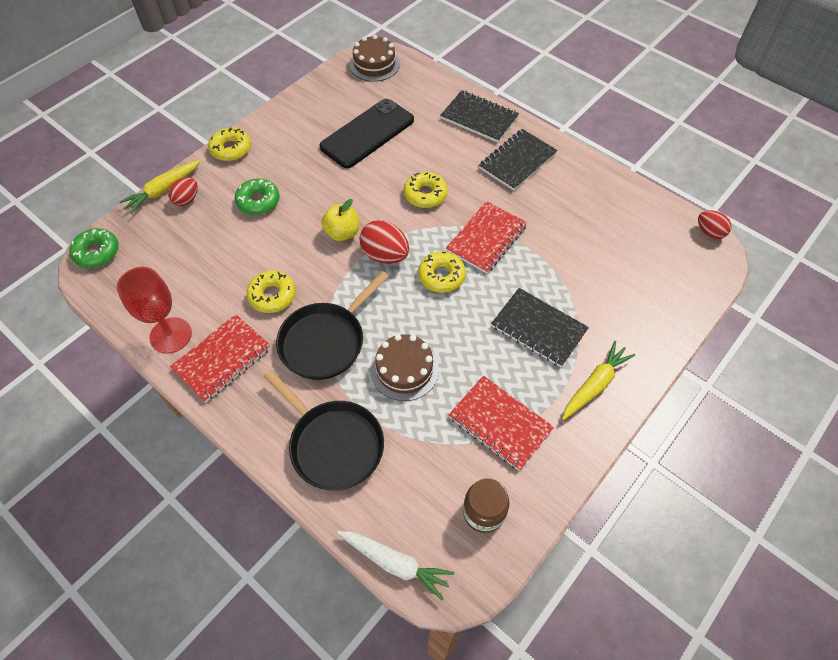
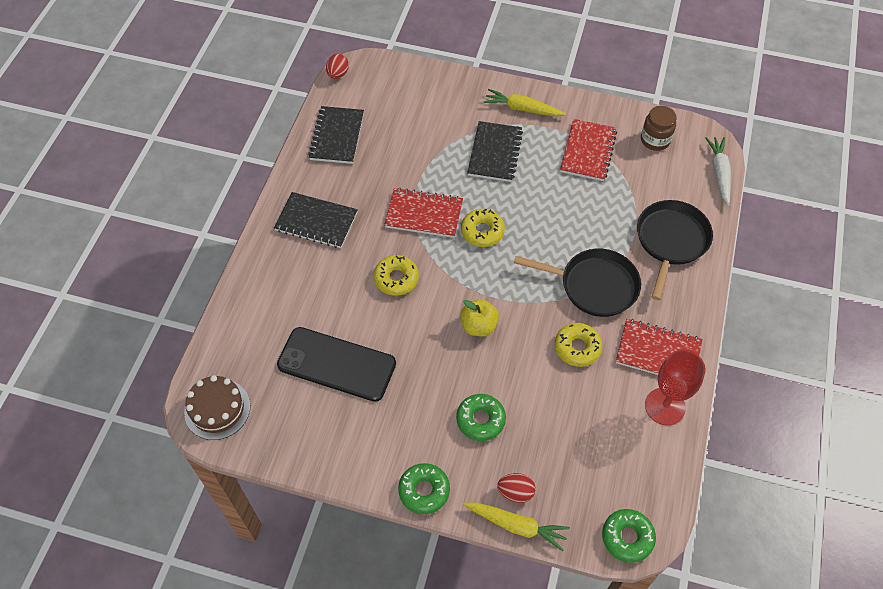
camera: 115 degrees left, 0 degrees up
yellow donut [208,127,251,161] -> green donut [398,463,450,514]
red egg [360,220,409,264] -> none
brown cake [371,334,439,401] -> none
black notebook [440,90,519,143] -> black notebook moved to [308,106,364,164]

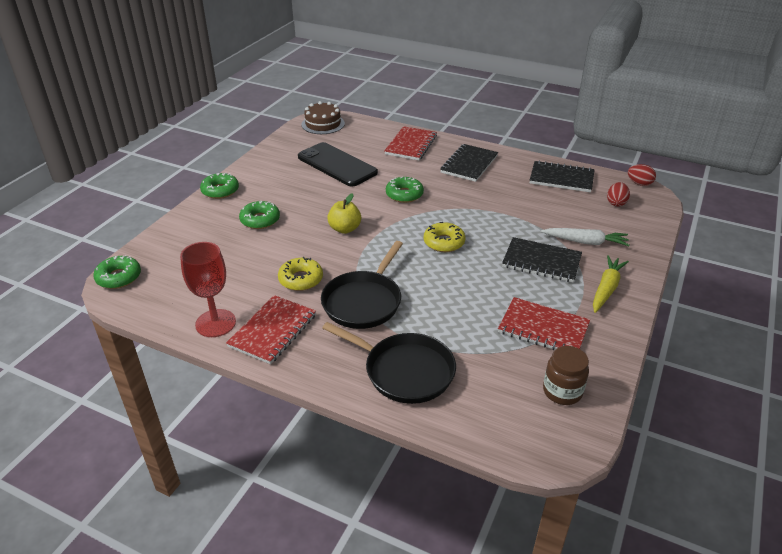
camera: 100 degrees right, 20 degrees down
black phone [277,327,396,402] -> black phone turned 75 degrees counterclockwise [298,142,378,187]
yellow donut [373,255,419,296] -> green donut [386,177,424,203]
red notebook [384,188,463,238] -> red notebook moved to [384,126,437,160]
yellow carrot [463,502,570,551] -> none
red egg [497,473,536,503] -> red egg moved to [607,182,630,207]
white carrot [705,137,731,206] -> white carrot moved to [541,228,629,246]

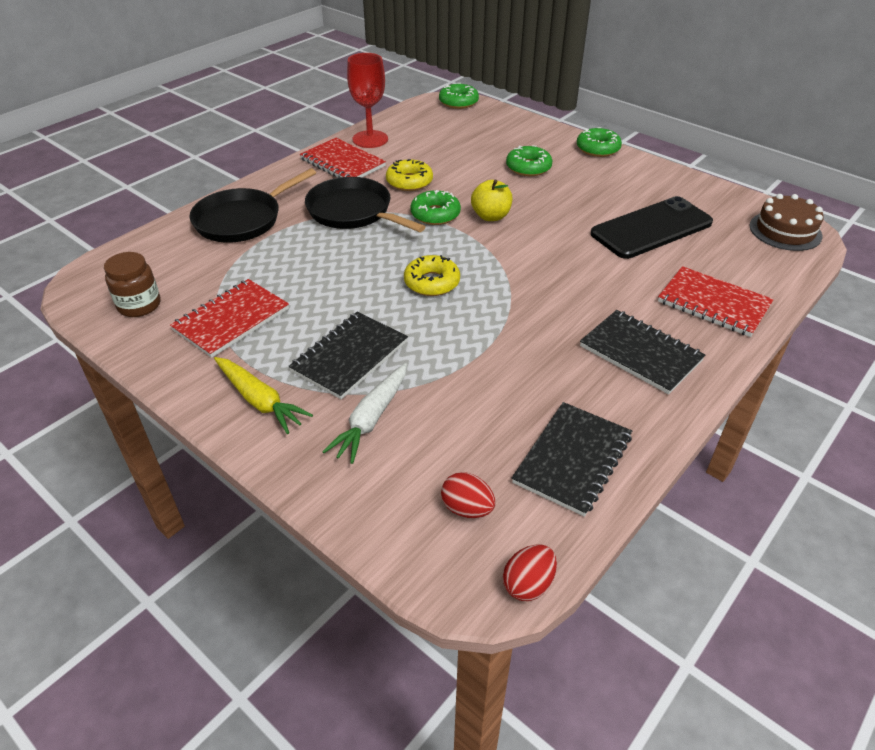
camera: 105 degrees right, 5 degrees up
green donut [386,177,424,203] -> green donut moved to [410,190,461,225]

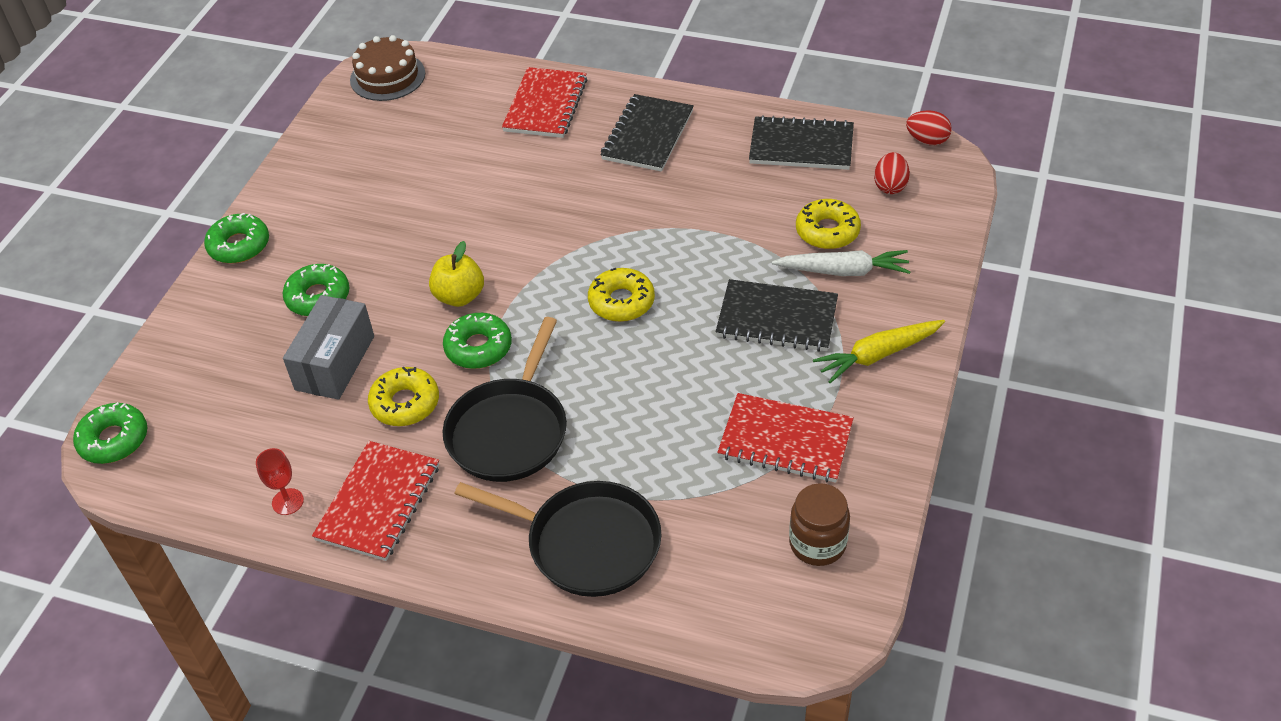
camera: 110 degrees left, 5 degrees up
yellow carrot [214,357,313,434] -> yellow carrot turned 135 degrees counterclockwise [813,320,945,383]
red goblet [347,53,388,148] -> red goblet [256,448,304,515], size x0.52
black phone [591,196,713,259] -> none
none -> grey box [283,295,374,400]
none -> yellow donut [796,199,861,249]

